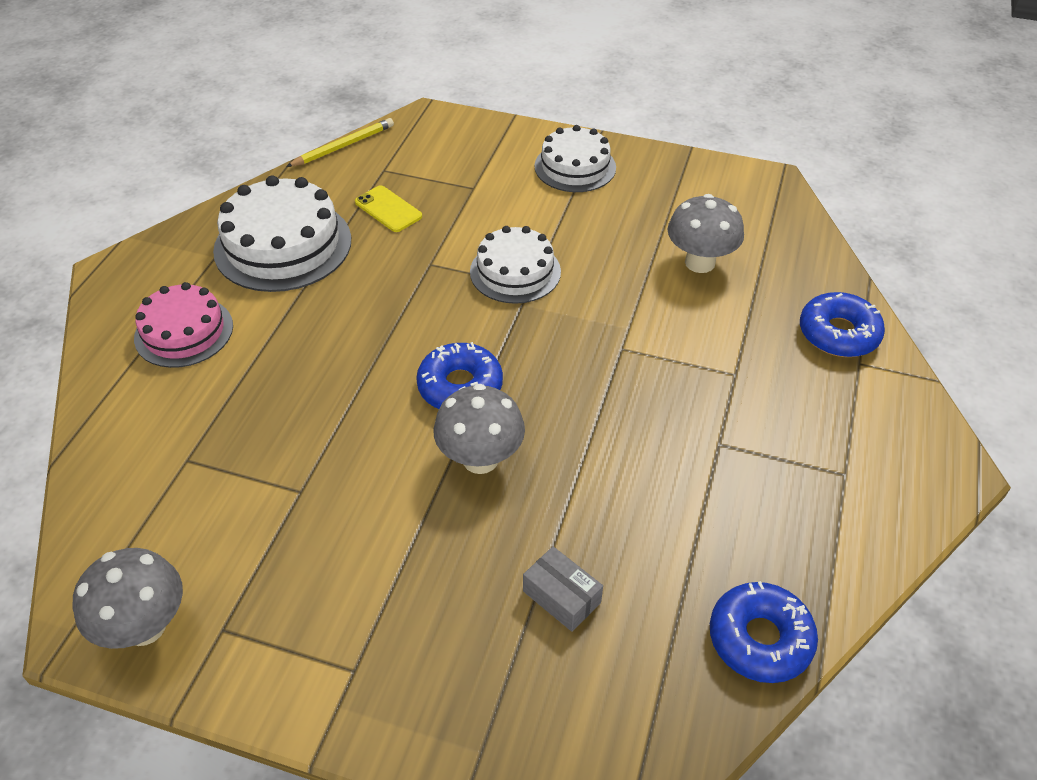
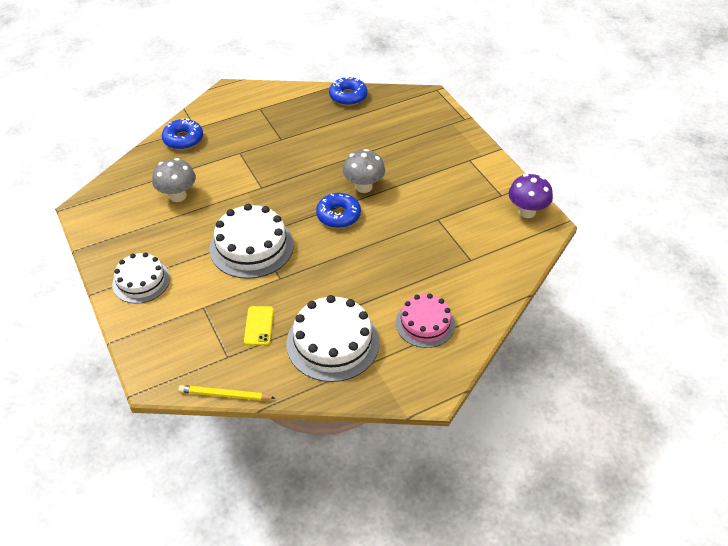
camera: 135 degrees left, 0 degrees up
grey mushroom [73,548,183,649] -> purple mushroom [509,174,553,218]
white cake [470,226,561,304] -> white cake [209,204,294,279], size x1.53
grey box [523,546,603,632] -> none

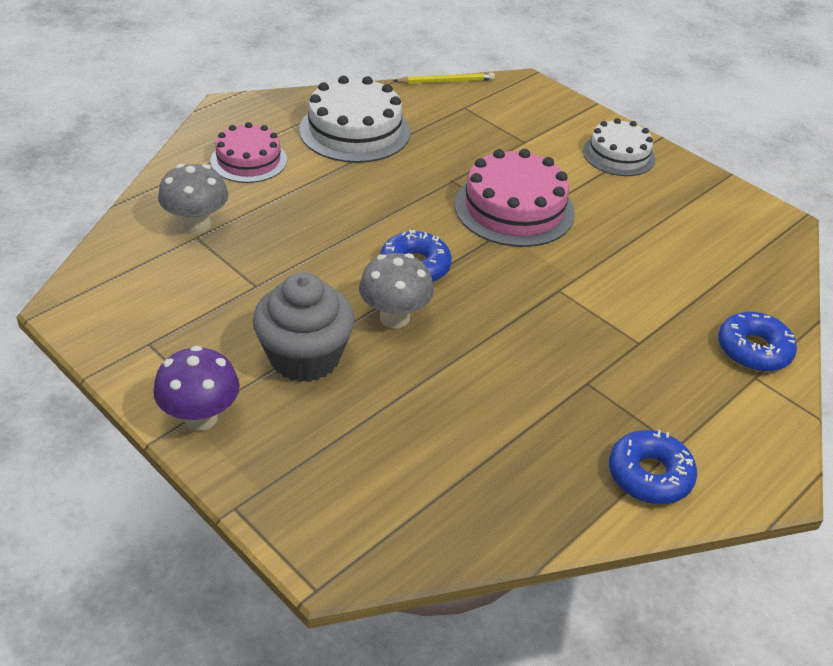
camera: 160 degrees right, 5 degrees down
grey mushroom [152,158,196,202] -> grey mushroom moved to [158,164,228,234]
white cake [209,204,294,279] -> pink cake [455,149,575,247]
yellow phone [244,306,274,345] -> none
blue donut [329,76,368,106] -> blue donut moved to [609,430,697,504]
purple mushroom [509,174,553,218] -> purple mushroom moved to [153,346,240,431]
none -> grey cupcake [253,272,355,382]

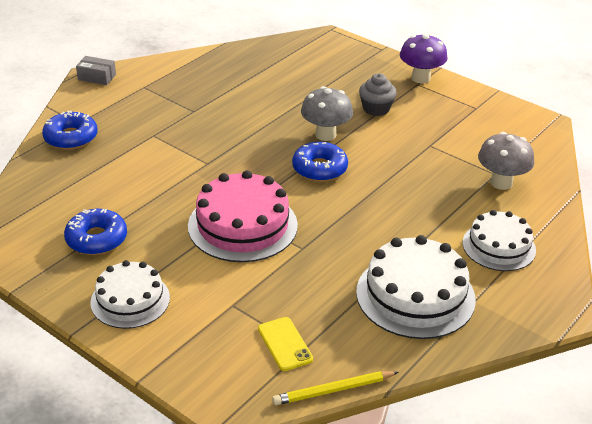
camera: 175 degrees right, 5 degrees down
pink cake [211,122,287,183] -> white cake [463,210,536,271]
grey cupcake [253,272,355,382] -> grey cupcake [359,73,397,116], size x0.59
blue donut [609,430,697,504] -> blue donut moved to [64,209,127,255]
none -> grey box [76,56,116,85]
none -> yellow phone [258,317,313,371]

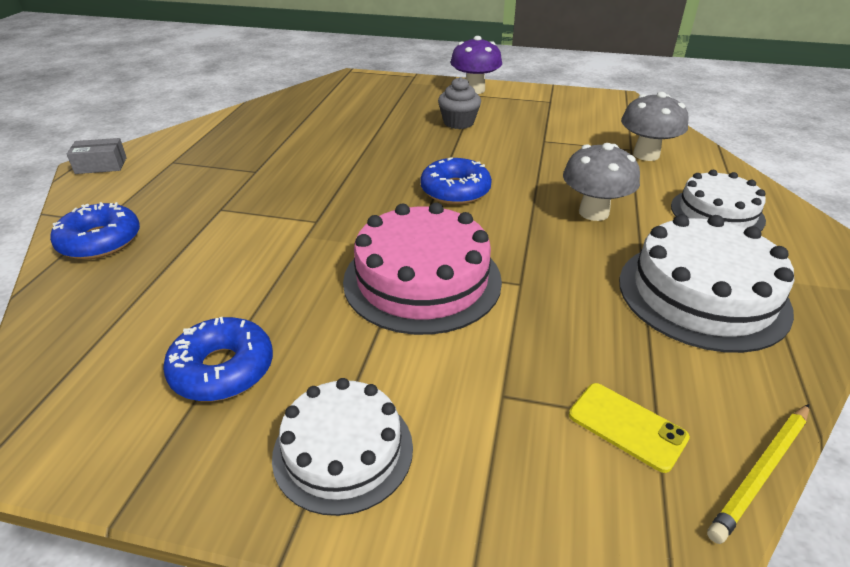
camera: 25 degrees left, 0 degrees up
grey mushroom [301,86,353,141] -> grey mushroom moved to [563,143,640,221]

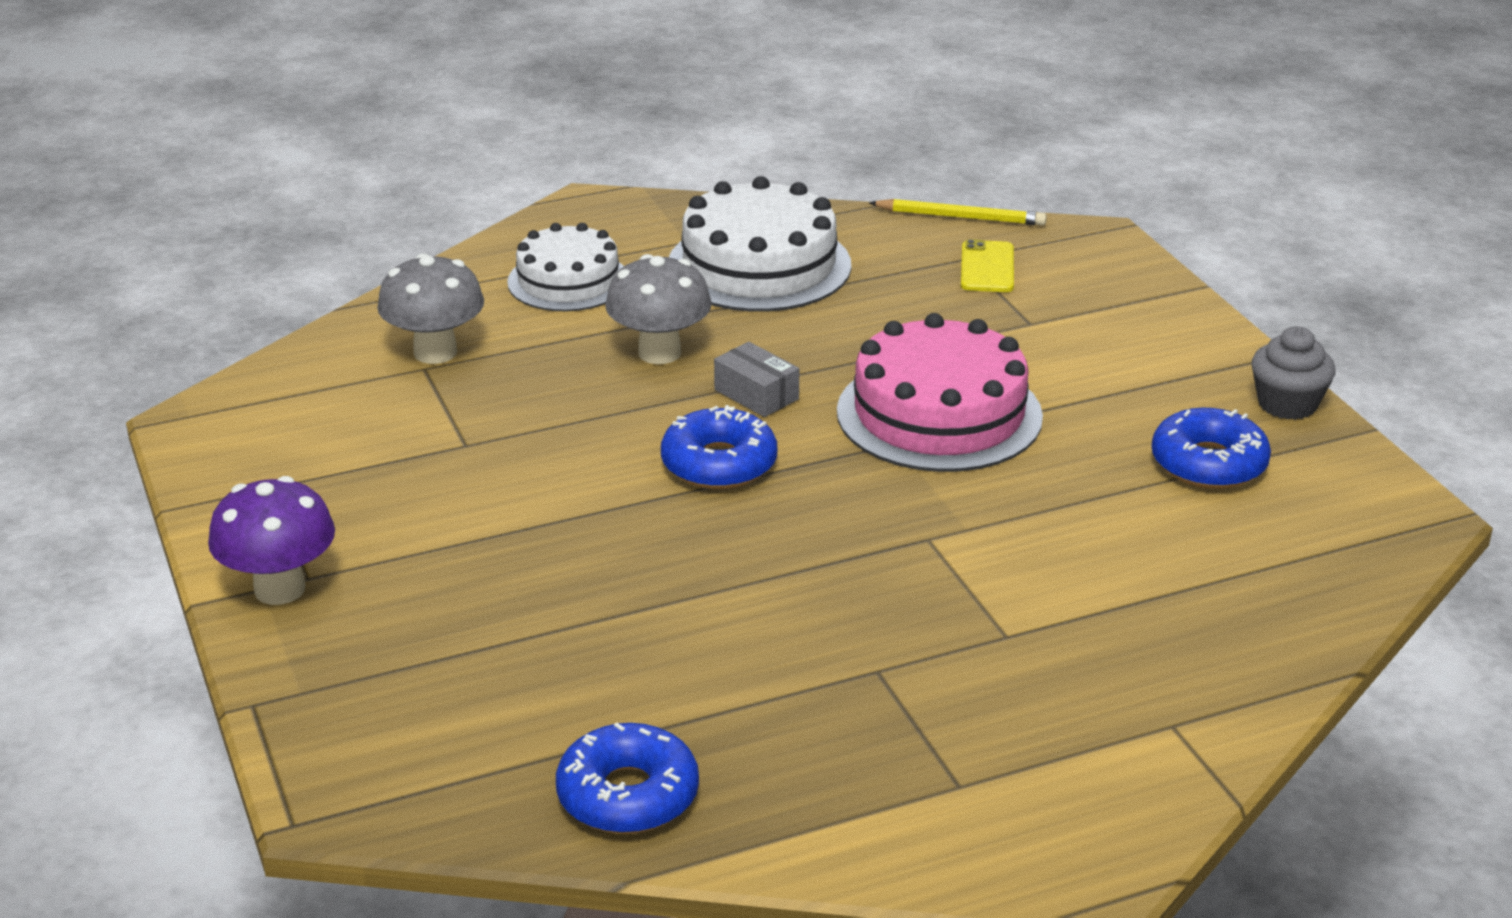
camera: 125 degrees left, 5 degrees down
blue donut [50,202,140,260] -> blue donut moved to [556,723,699,834]
grey box [67,138,127,174] -> grey box moved to [714,342,799,417]
white cake [272,378,413,516] -> none
grey cupcake [438,77,481,129] -> grey cupcake moved to [1251,326,1336,420]

